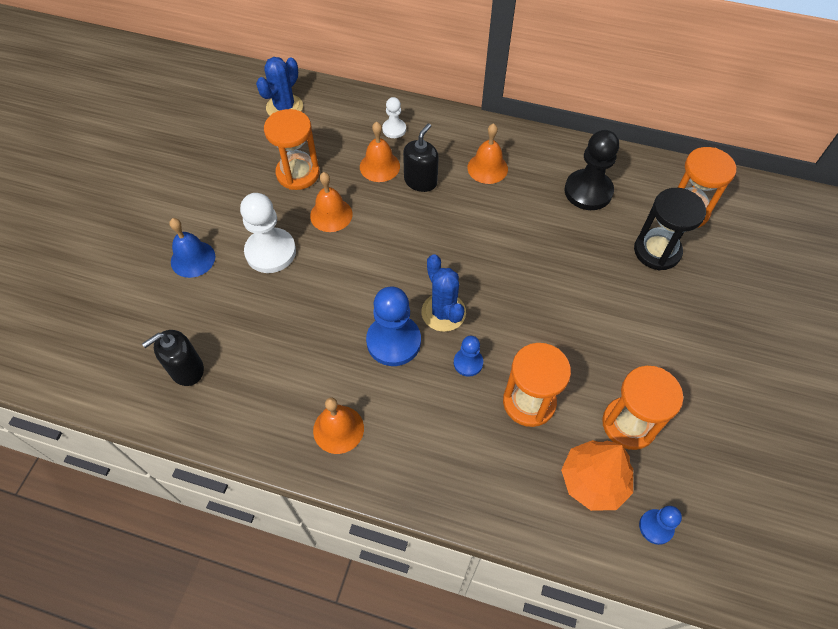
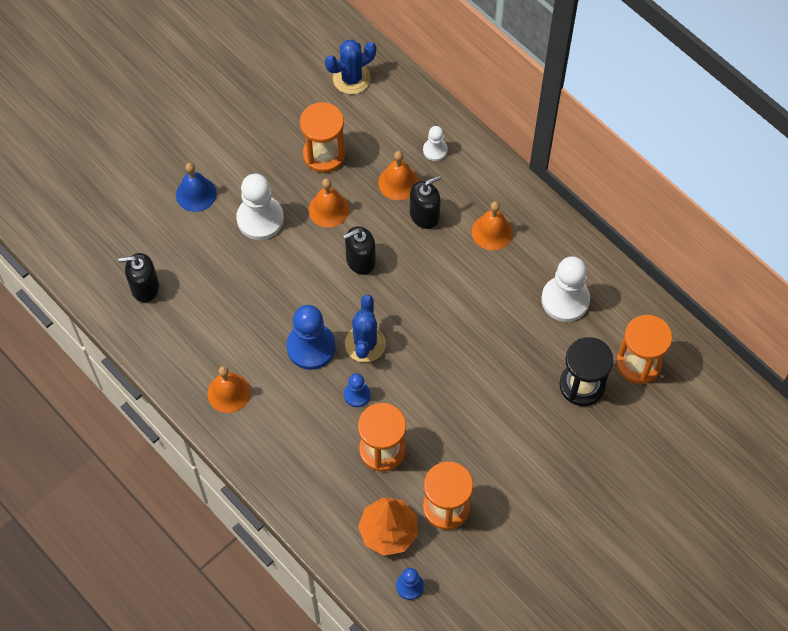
camera: 30 degrees right, 5 degrees up
black pawn [565,130,619,210] -> white pawn [541,256,590,322]
none -> black soap dispenser [343,226,376,275]

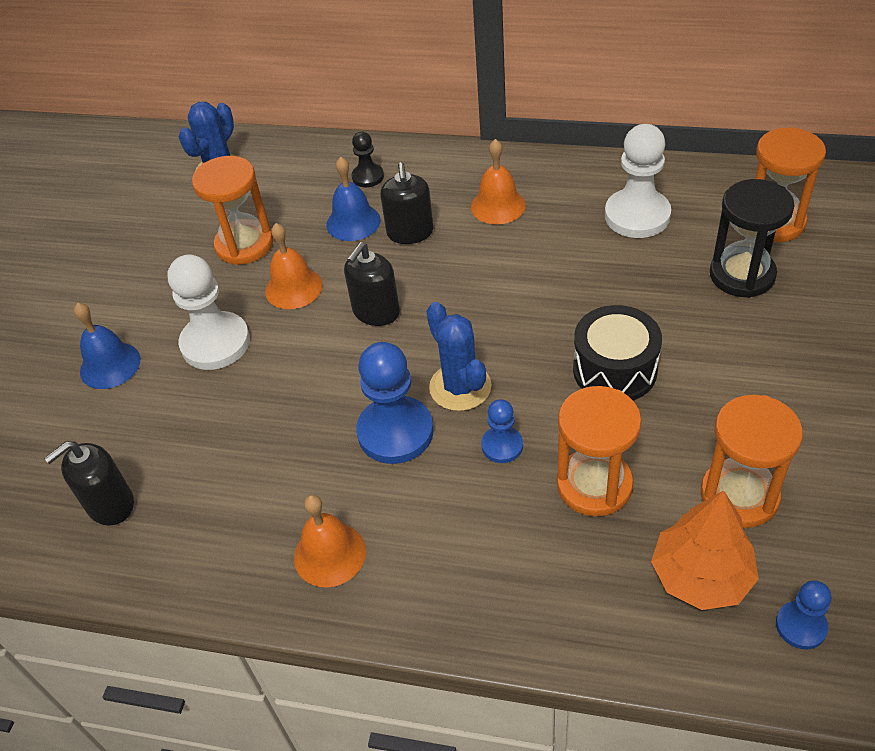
camera: 30 degrees left, 15 degrees down
orange bell [378,151,419,200] -> blue bell [326,157,381,241]
black soap dispenser [410,176,441,229] -> black soap dispenser turned 150 degrees clockwise [380,162,433,244]
white pawn [423,126,448,161] -> black pawn [352,132,384,187]
none -> black drum [573,305,662,400]

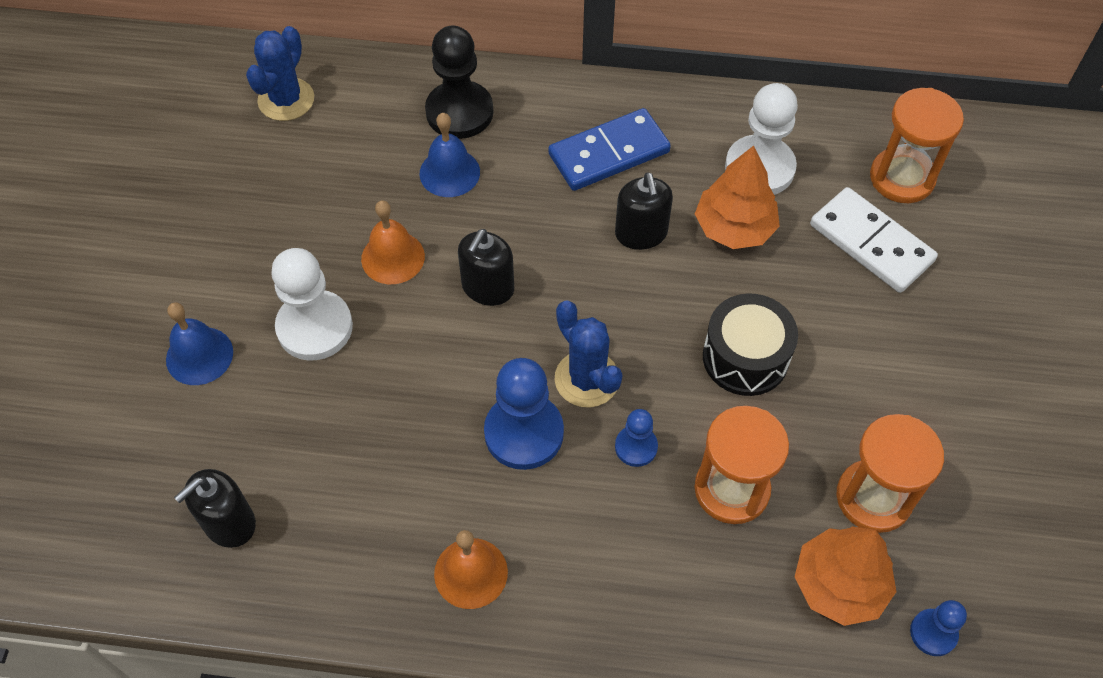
camera: 10 degrees left, 10 degrees up
orange hourglass [192,156,273,265] -> none
black pawn [352,132,384,187] -> black pawn [425,25,493,139], size x1.87
black soap dispenser [380,162,433,244] -> black soap dispenser moved to [615,172,673,250]
orange bell [471,139,526,224] -> blue domino [548,108,671,191]
black hourglass [710,179,795,298] -> white domino [810,187,938,293]
none -> orange tree [695,146,780,249]

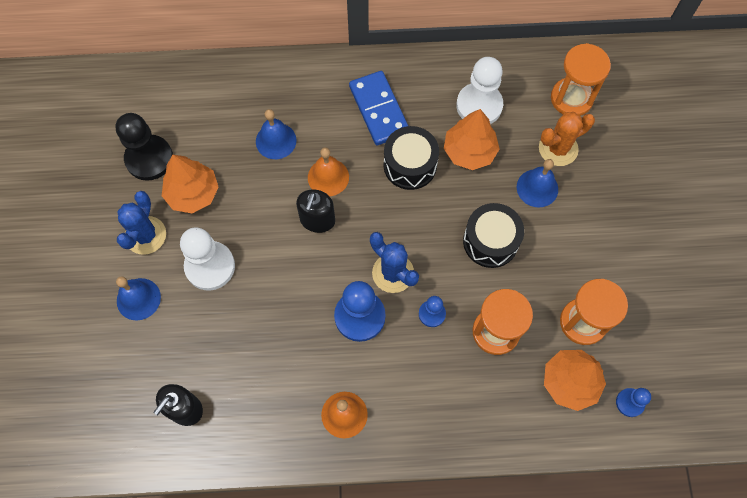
camera: 10 degrees left, 10 degrees up
blue cactus [246,26,314,121] -> blue cactus moved to [117,191,166,255]
orange bell [361,200,425,284] -> orange bell moved to [308,147,349,196]
black pawn [425,25,493,139] -> black pawn moved to [116,113,173,181]
blue domino [548,108,671,191] -> blue domino turned 75 degrees counterclockwise [349,71,408,145]
black soap dispenser [615,172,673,250] -> black drum [384,126,439,190]
white domino [810,187,938,293] -> orange cactus [539,112,595,166]
none -> orange tree [162,155,219,213]
none -> blue bell [517,159,558,207]

